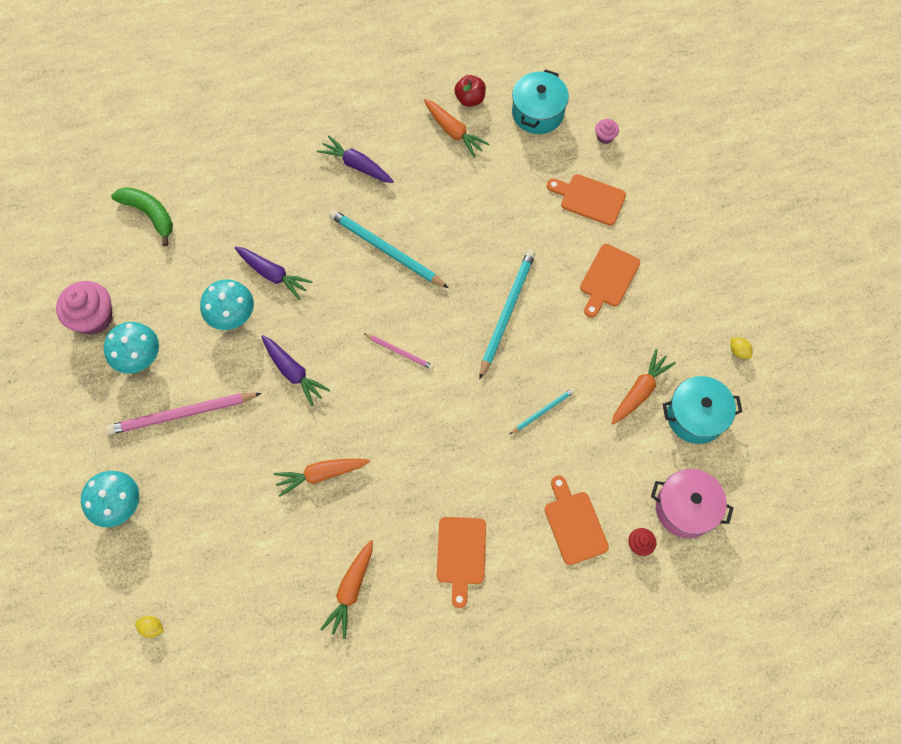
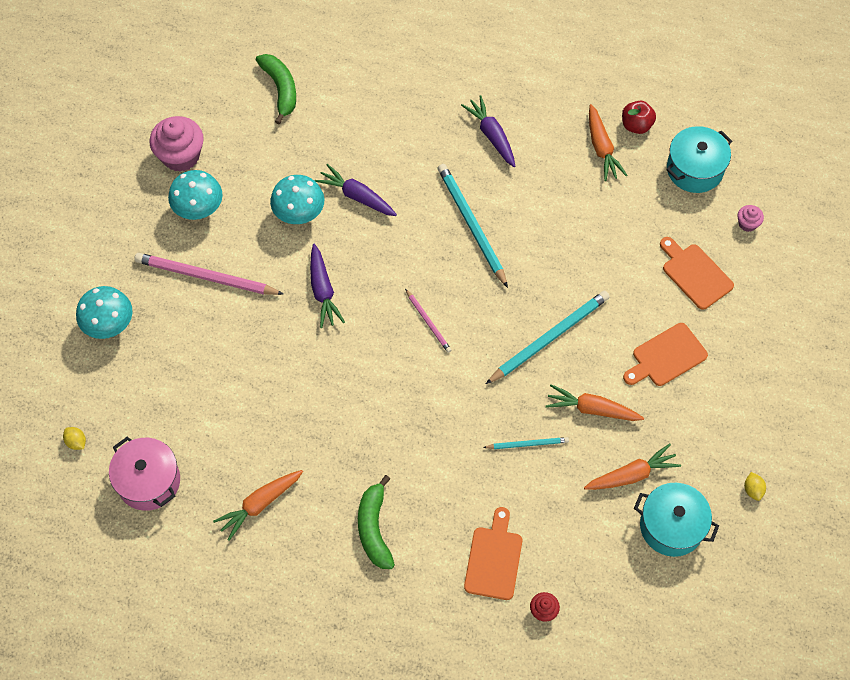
camera: 30 degrees right, 5 degrees down
purple carrot [234,246,313,300] -> purple carrot turned 150 degrees clockwise [315,164,397,216]
orange carrot [274,459,370,497] -> orange carrot moved to [546,384,644,421]
orange cutting board [437,517,486,608] -> green banana [358,475,395,569]
pink pot [651,469,733,538] -> pink pot moved to [109,437,180,511]

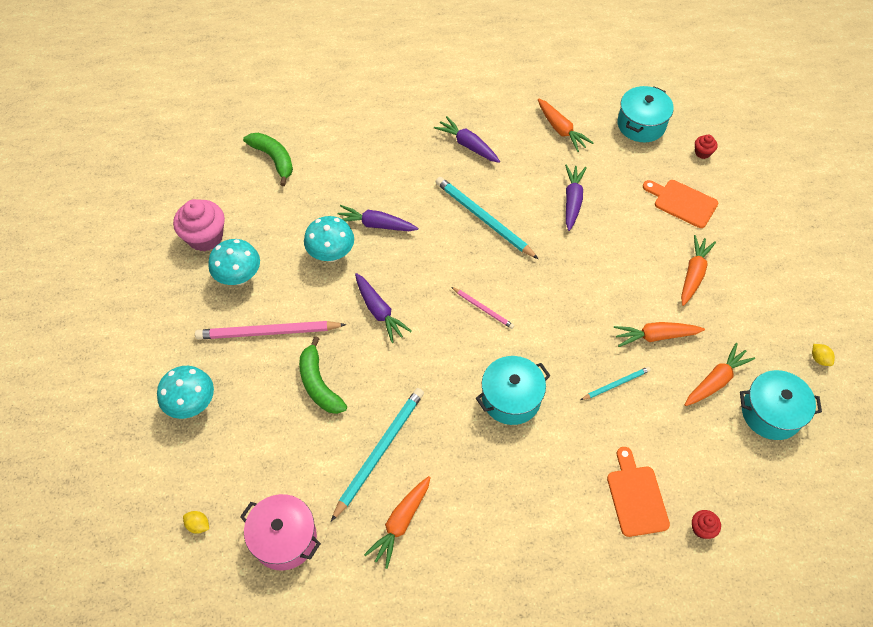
camera: 20 degrees left, 5 degrees down
green banana [358,475,395,569] -> green banana moved to [299,336,347,414]
turquoise pencil [486,290,610,384] -> turquoise pencil moved to [331,388,424,521]
red apple [622,101,656,134] -> none
orange cutting board [623,323,708,386] -> orange carrot [681,235,716,306]
pink cupcake [738,205,764,232] -> red cupcake [695,135,718,159]
none -> turquoise pot [476,356,551,425]
none -> purple carrot [565,164,587,231]

